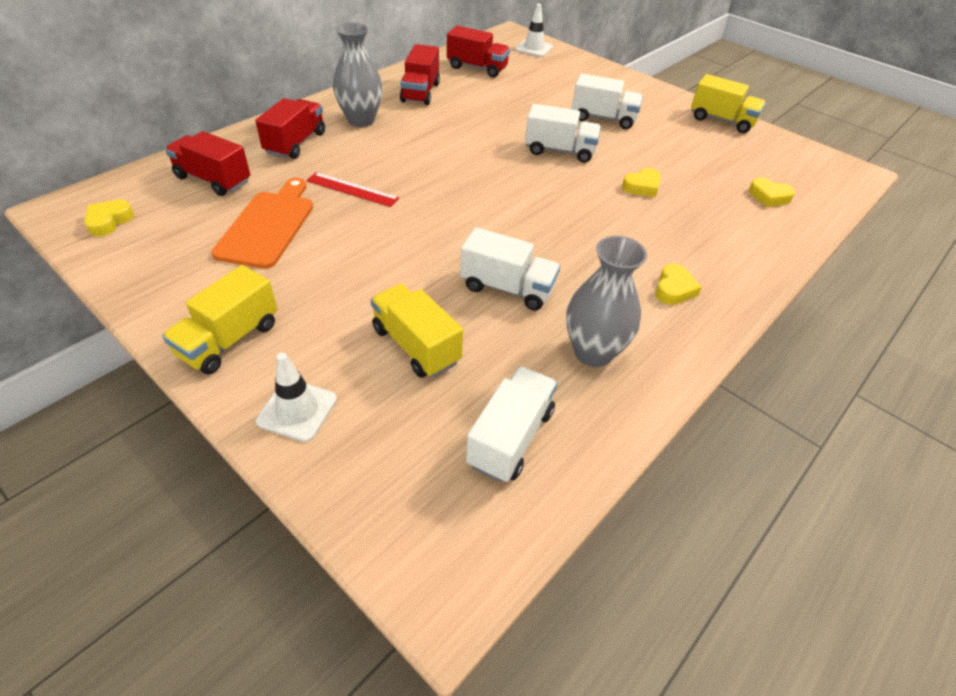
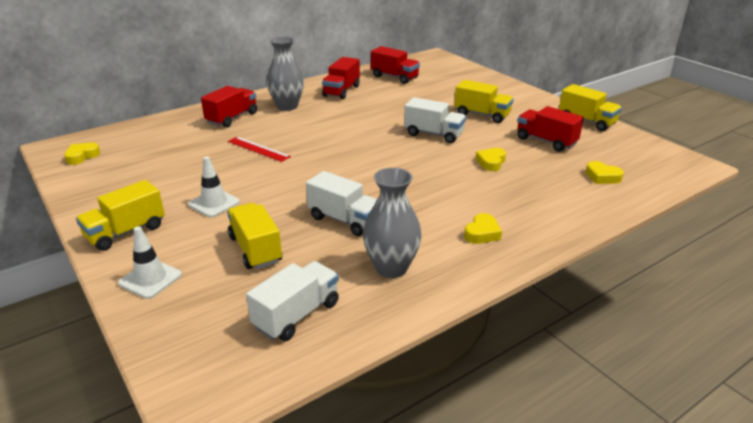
camera: 15 degrees right, 15 degrees down
red truck [165,131,250,196] -> red truck moved to [517,106,584,152]
orange cutting board [211,178,313,269] -> none
white traffic cone [515,4,553,57] -> white traffic cone moved to [188,156,240,217]
white truck [572,74,643,129] -> yellow truck [454,80,514,123]
yellow heart [622,168,661,197] -> yellow heart turned 135 degrees clockwise [476,148,506,171]

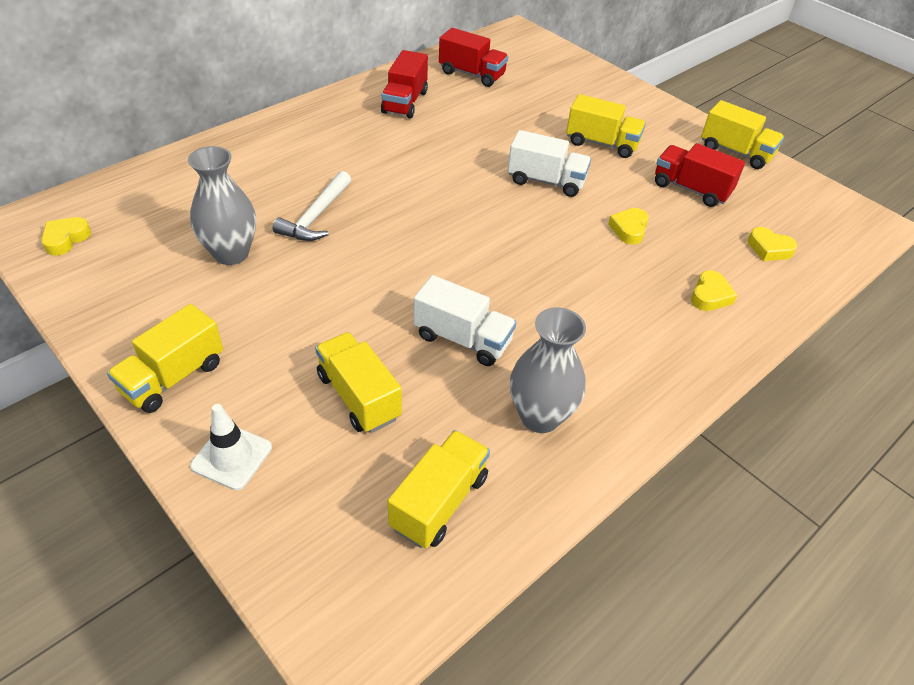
camera: 10 degrees left, 15 degrees up
white traffic cone [188,156,240,217] -> none
red truck [201,86,257,128] -> none
red ruler [228,137,291,162] -> white hammer [273,171,351,241]
white truck [246,261,339,341] -> yellow truck [388,430,490,548]
grey vase [267,36,304,111] -> grey vase moved to [188,146,256,265]
yellow heart [464,213,502,244] -> yellow heart moved to [691,270,737,311]

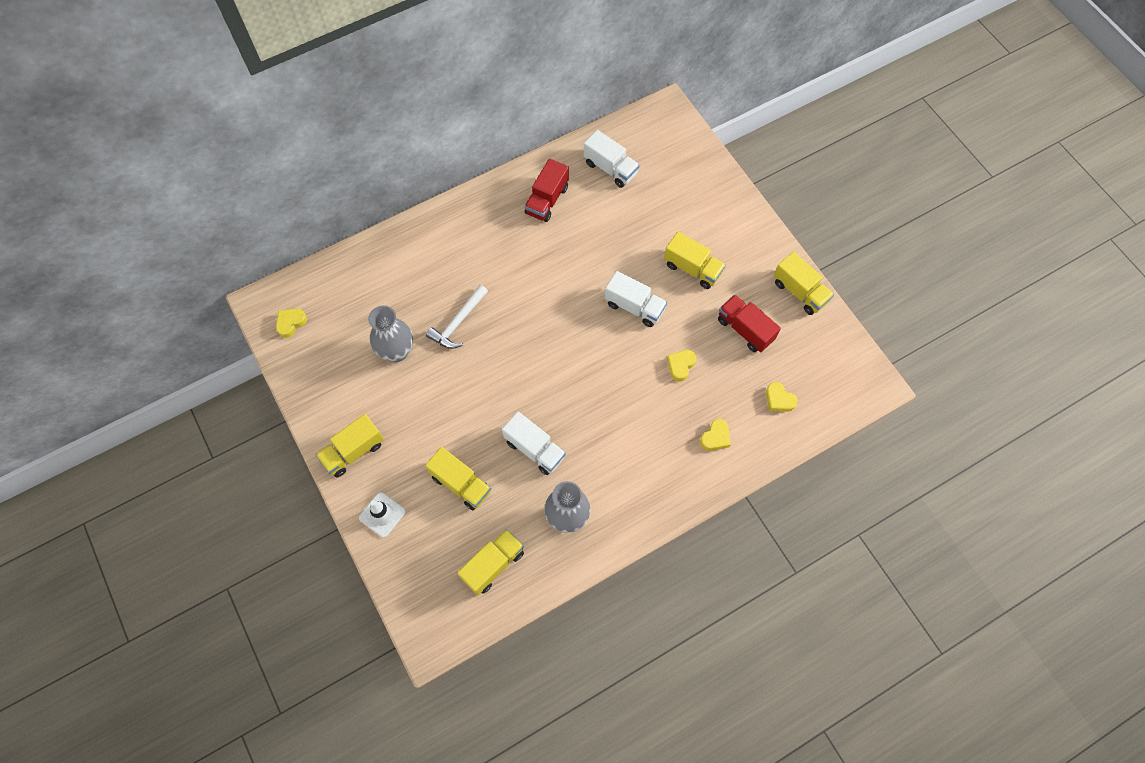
camera: 15 degrees right, 20 degrees up
yellow truck [315,332,402,433] -> yellow truck turned 150 degrees clockwise [425,447,491,510]
red truck [439,28,508,87] -> white truck [584,130,639,188]

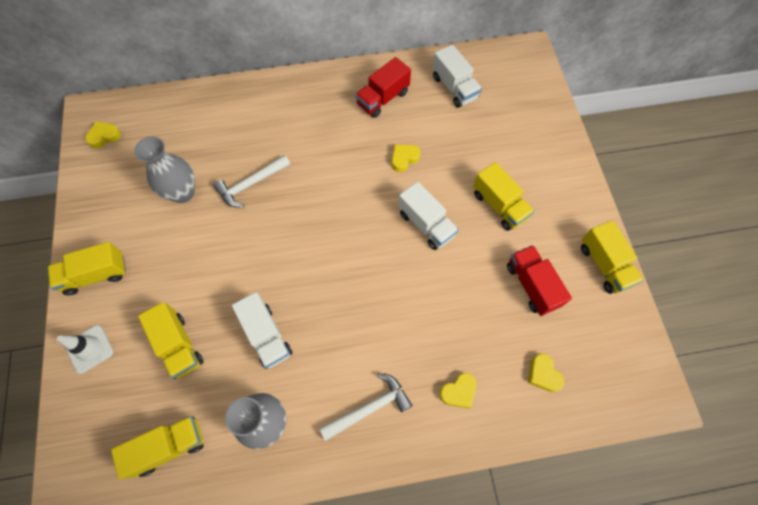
camera: 20 degrees right, 0 degrees up
yellow heart [667,350,697,381] -> yellow heart moved to [392,144,421,172]
none -> white hammer [319,373,413,441]

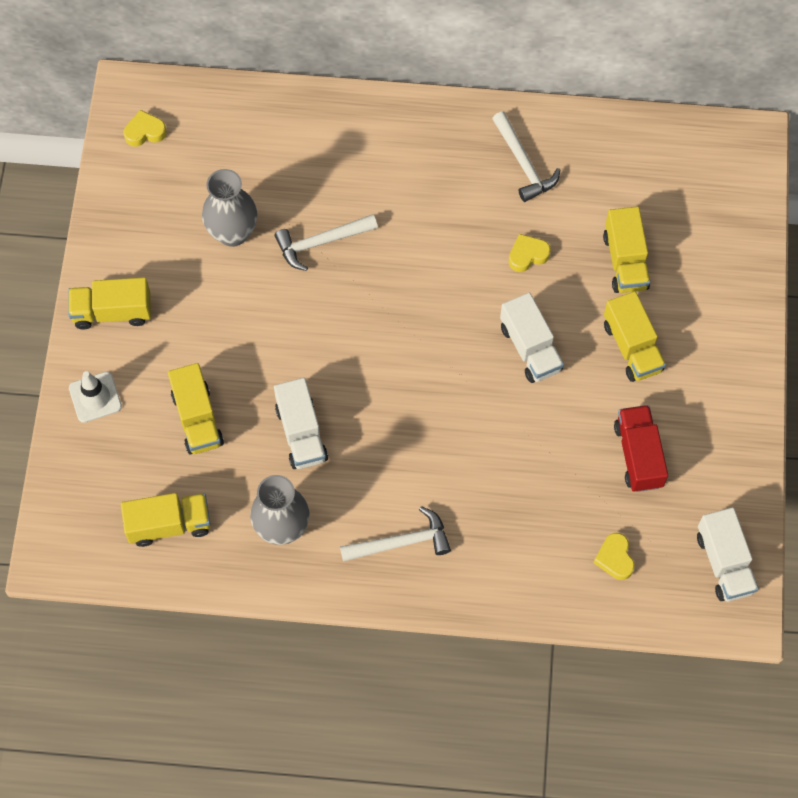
camera: 15 degrees right, 0 degrees up
red truck [355,57,411,118] -> white hammer [492,112,560,202]
white truck [432,44,482,108] -> white truck moved to [697,507,759,601]
yellow heart [440,373,476,409] -> none
yellow truck [581,220,644,294] -> yellow truck moved to [603,206,650,293]

